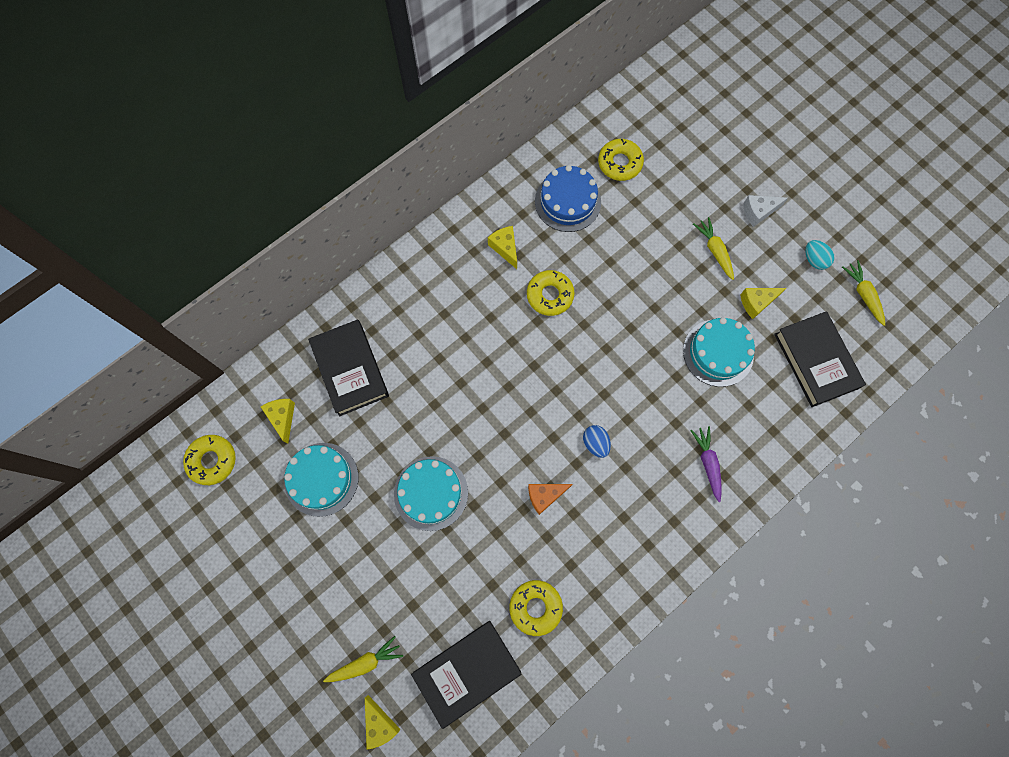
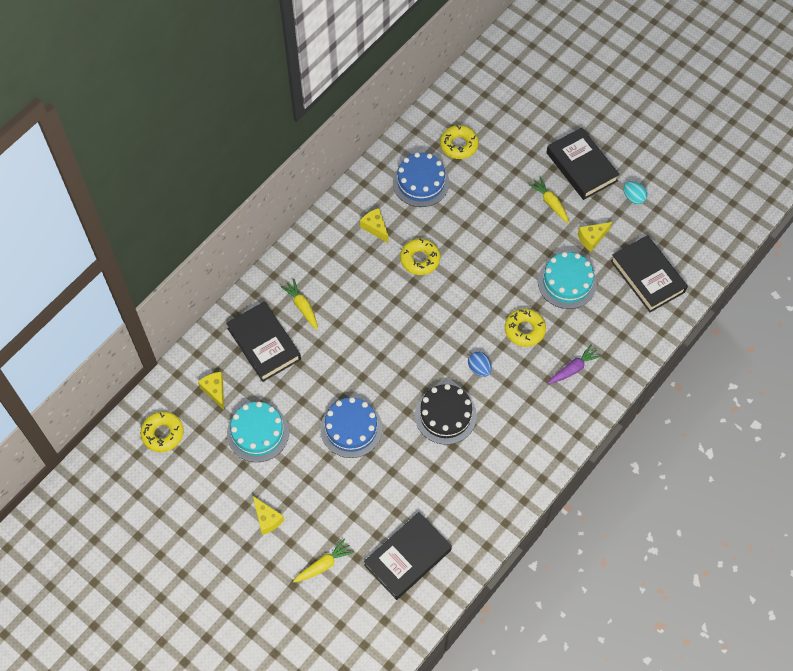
camera: 10 degrees left, 10 degrees down
yellow cheese [365,695,401,750] -> yellow cheese moved to [253,496,284,535]
turquoise cake [394,456,468,531] -> blue cake [320,397,382,458]
yellow donut [509,580,563,636] -> yellow donut moved to [505,308,546,347]
orange cheese [528,484,573,515] -> black cake [415,384,477,445]
purple carrot [690,426,722,502] -> purple carrot turned 75 degrees clockwise [548,344,602,384]
white cheese [743,195,788,227] -> black book [546,127,620,200]
yellow carrot [842,260,885,326] -> yellow carrot moved to [280,279,318,330]

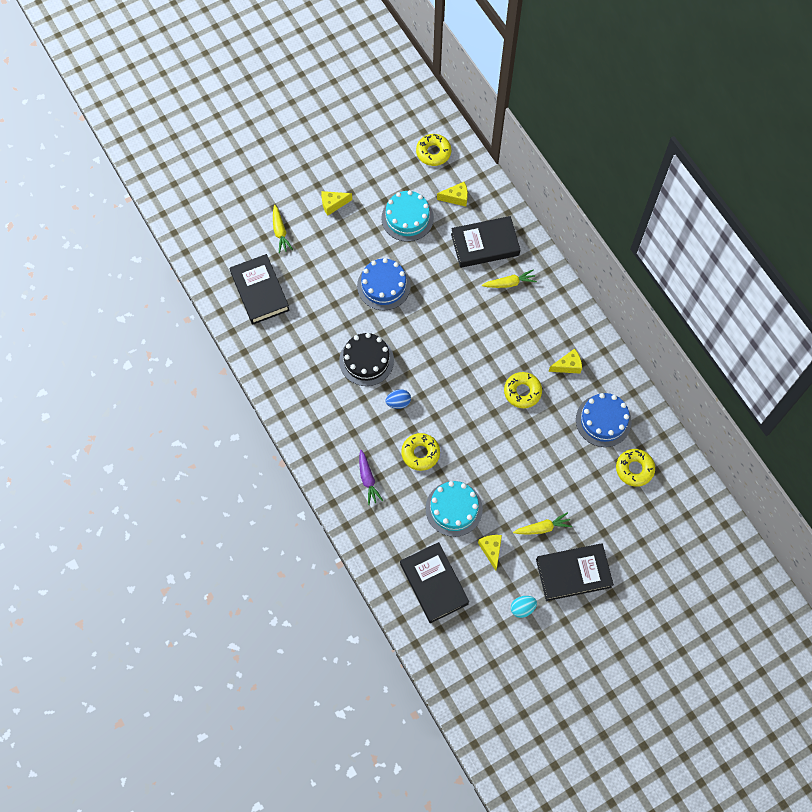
camera: 110 degrees right, 5 degrees up
black book [611,235,688,312] -> black book turned 75 degrees clockwise [400,542,469,623]

